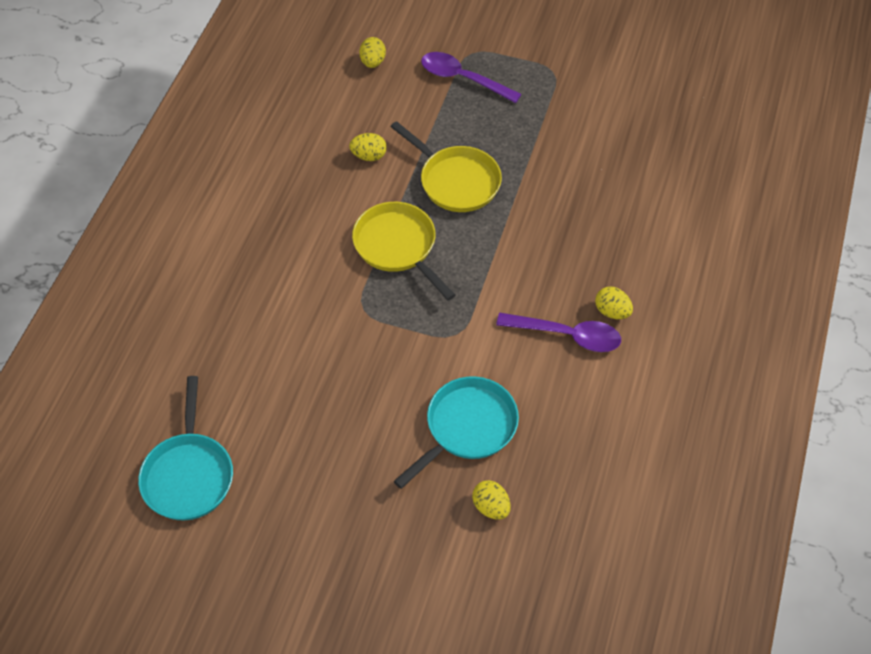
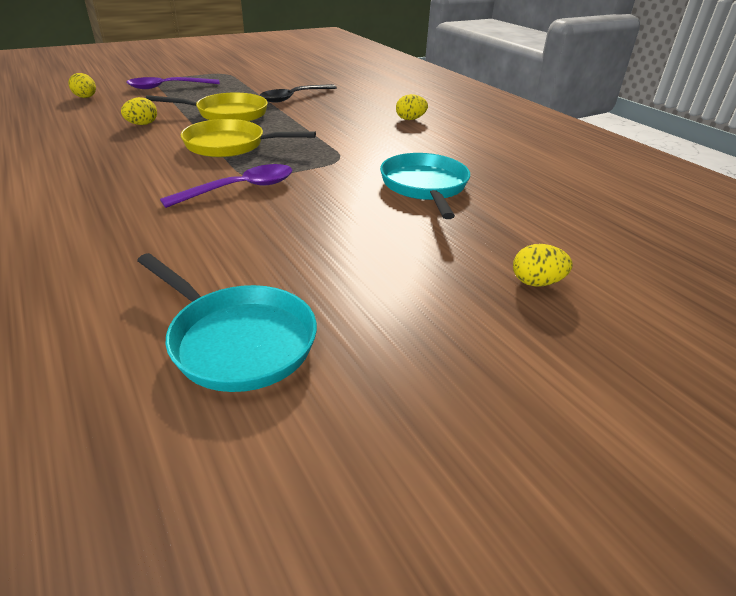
camera: 50 degrees left, 20 degrees down
yellow egg [472,480,511,520] -> yellow egg moved to [513,244,573,286]
purple spoon [496,313,621,352] -> purple spoon moved to [160,164,293,208]
none -> black spoon [260,84,337,103]

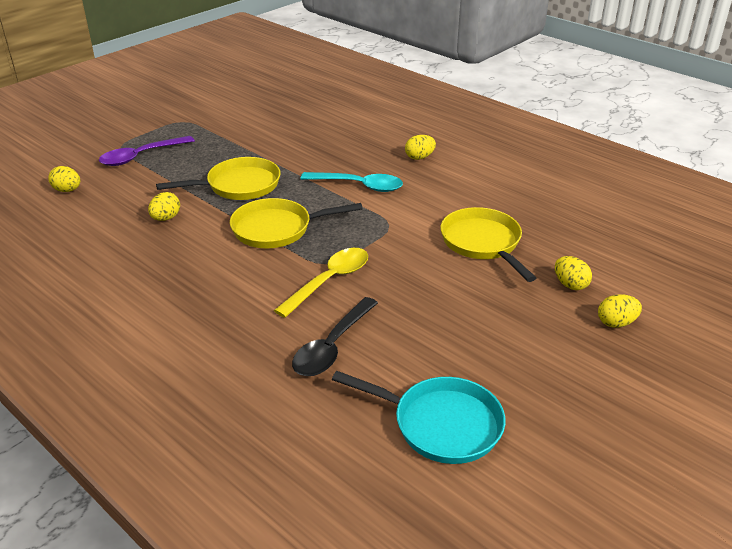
camera: 15 degrees left, 0 degrees up
purple spoon [160,164,293,208] -> yellow spoon [274,248,368,318]
black spoon [260,84,337,103] -> black spoon moved to [292,297,378,376]
turquoise pan [380,153,470,219] -> yellow pan [440,207,536,282]
none -> turquoise spoon [301,172,403,192]
none -> yellow egg [555,256,592,290]

